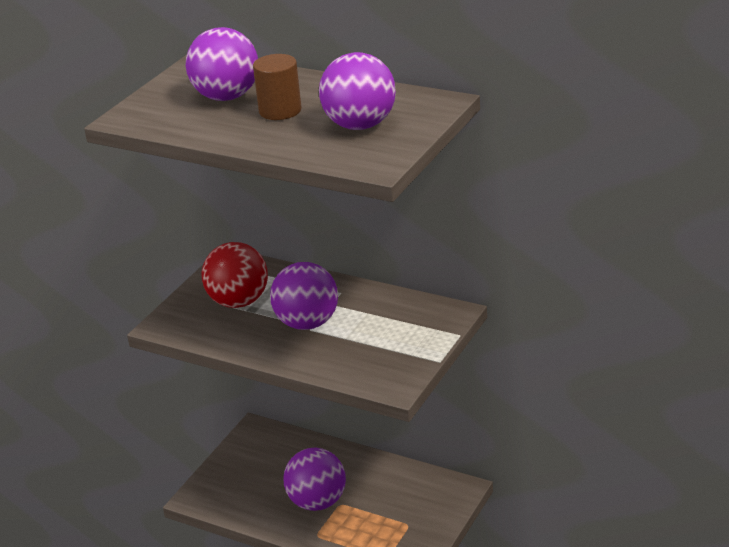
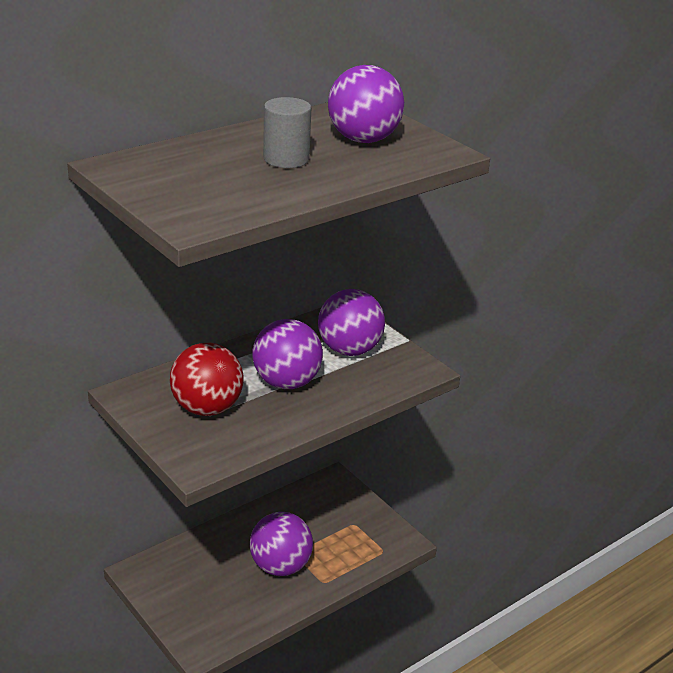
camera: 70 degrees left, 0 degrees up
purple ball [186,27,258,101] -> purple ball moved to [318,289,385,356]
brown cylinder [253,54,302,120] -> grey cylinder [263,97,311,168]

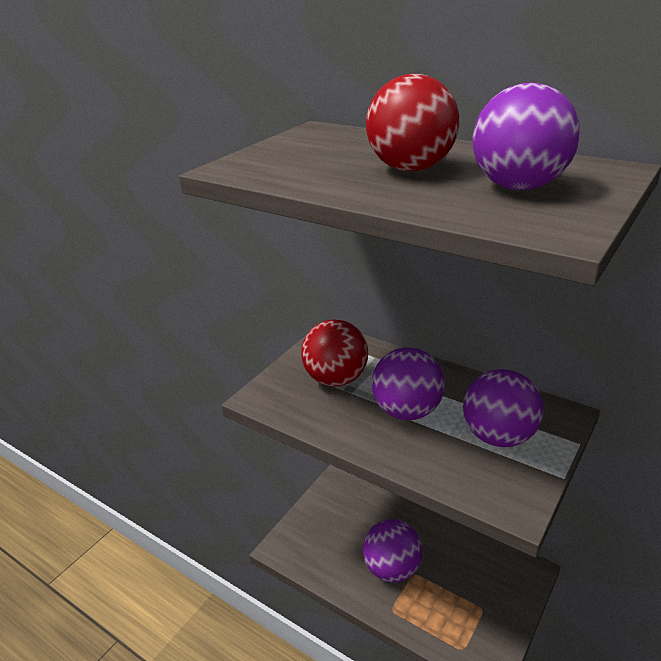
camera: 75 degrees right, 0 degrees up
grey cylinder [263,97,311,168] -> red ball [366,73,459,172]

